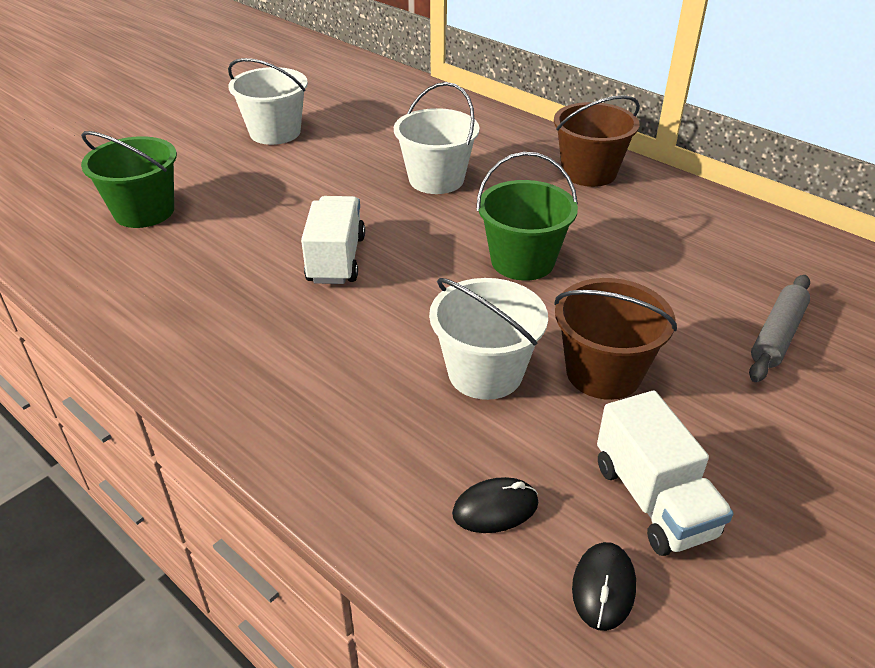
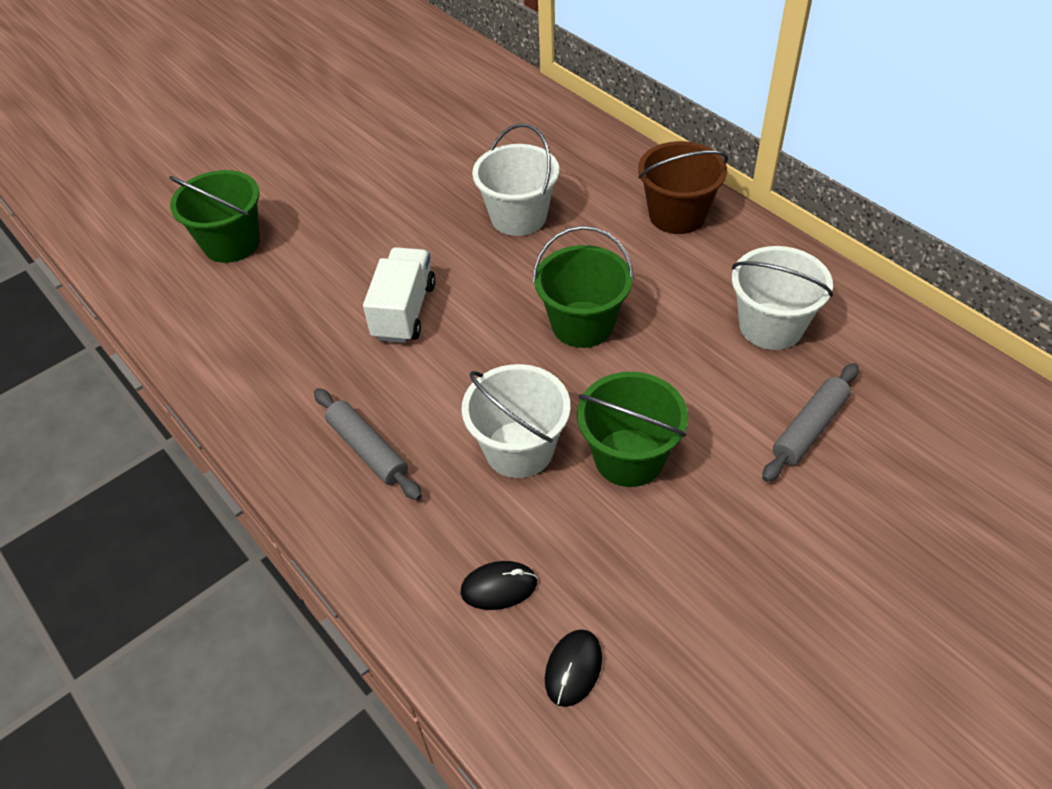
camera: 10 degrees right, 10 degrees up
white bucket [228,58,308,145] -> white bucket moved to [732,246,833,350]
brown bucket [554,278,677,400] -> green bucket [577,372,688,487]
white truck [597,390,733,556] -> none
none -> grey rolling pin [314,388,422,500]

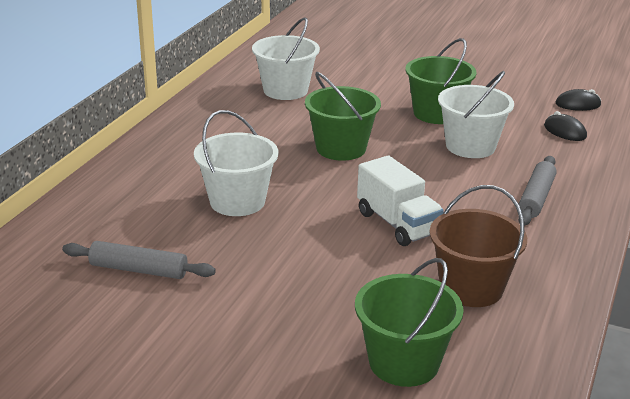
camera: 120 degrees left, 20 degrees down
white truck [363,247,436,343] -> white truck turned 105 degrees counterclockwise [357,155,444,246]
brown bucket [638,141,728,234] -> brown bucket moved to [429,185,527,307]
grey rolling pin [762,363,859,482] -> grey rolling pin moved to [62,241,216,279]

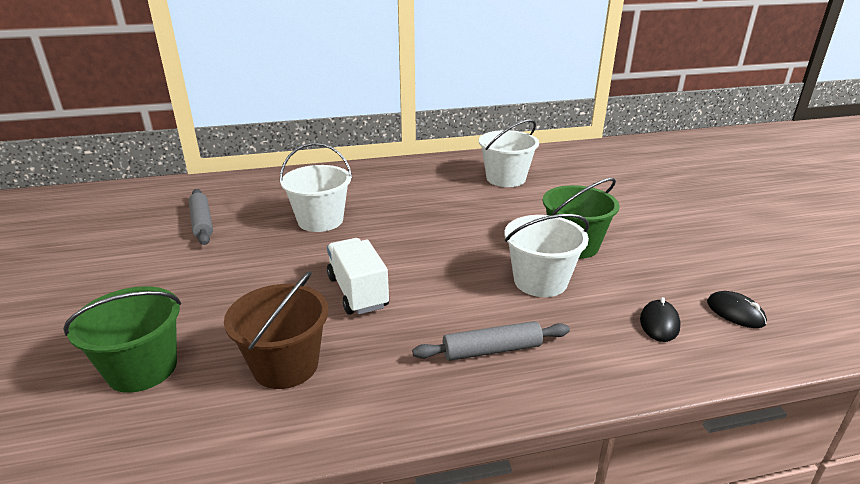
camera: 55 degrees right, 0 degrees up
green bucket [305,72,381,161] -> none
white truck [357,155,444,246] -> white truck turned 135 degrees clockwise [327,238,389,315]

